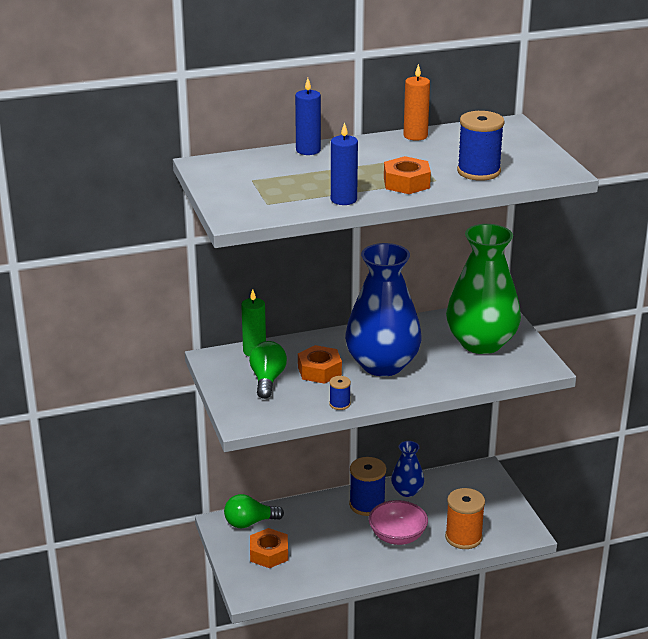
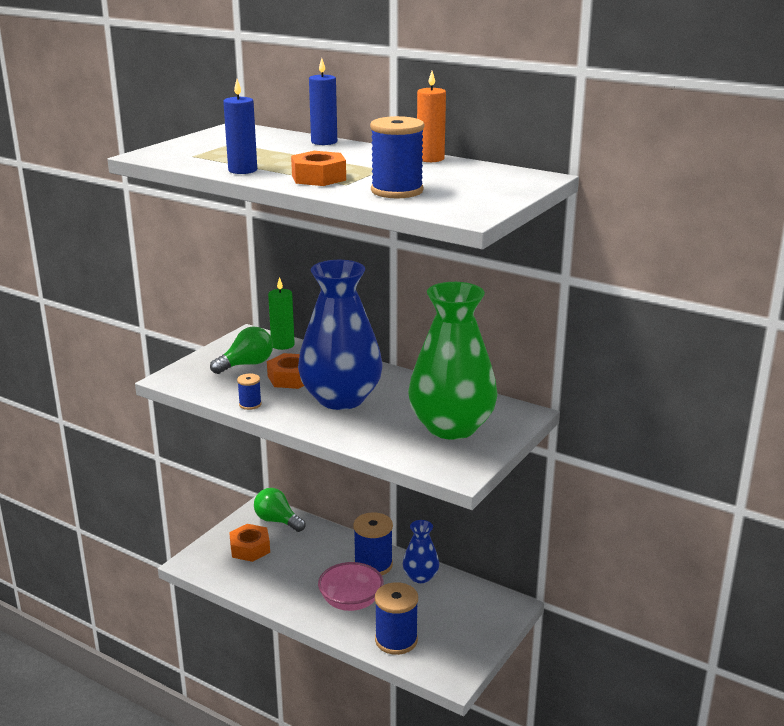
camera: 50 degrees right, 5 degrees down
orange spool [445,488,485,549] -> blue spool [375,582,418,655]

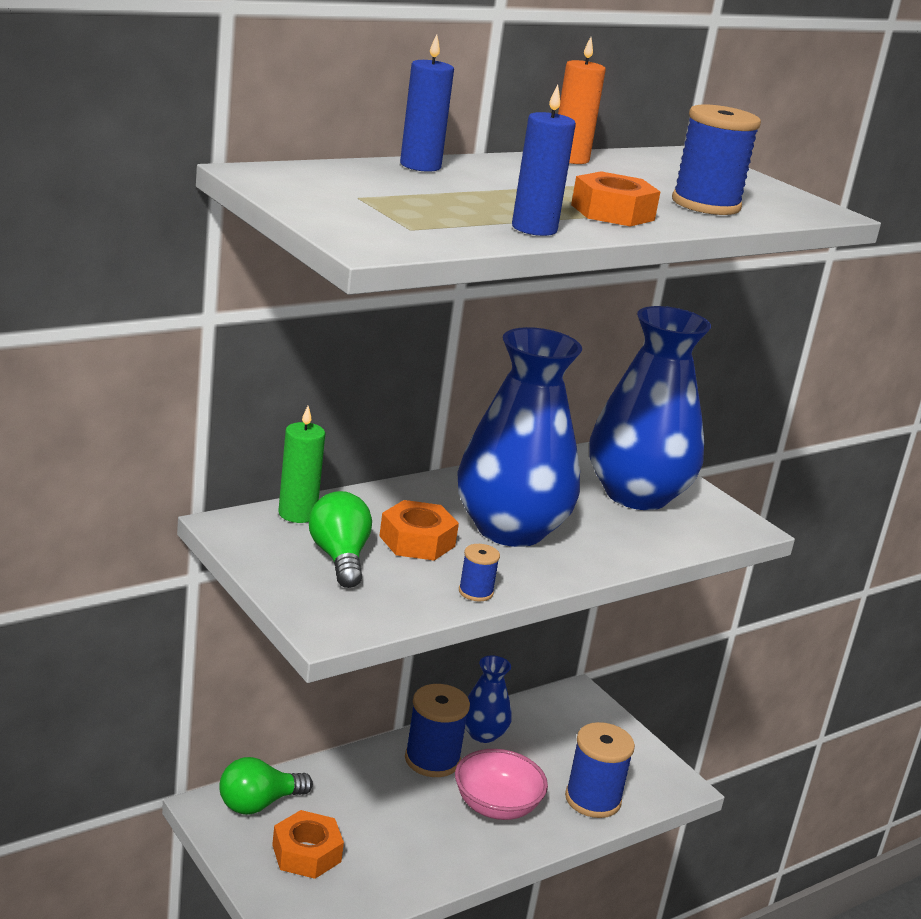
camera: 70 degrees left, 0 degrees up
green vase [408,282,498,440] -> blue vase [589,306,711,510]

